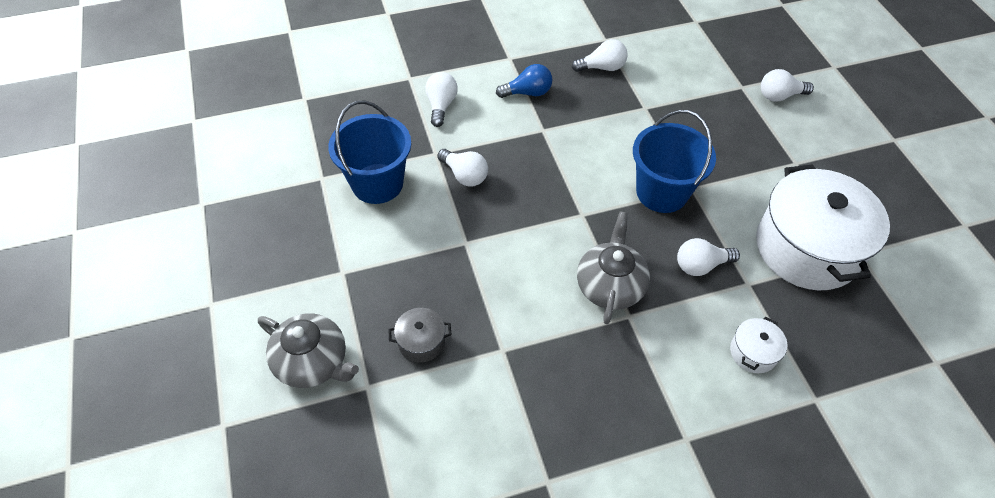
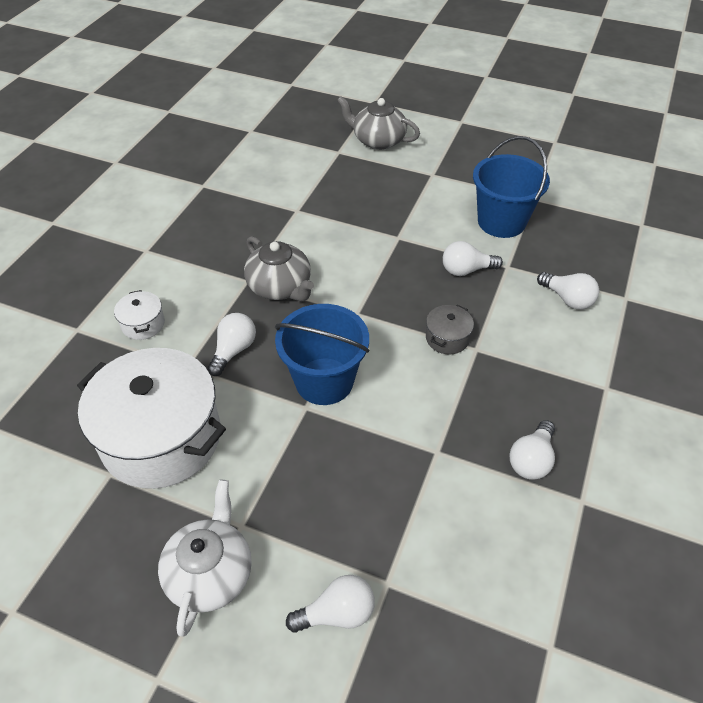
camera: 130 degrees right, 5 degrees down
grey teapot [258,313,359,388] -> grey teapot turned 45 degrees clockwise [337,96,420,150]
grey pot [388,308,452,363] -> grey pot moved to [426,305,474,355]
blue light bulb [496,64,552,98] -> none
white light bulb [761,69,814,102] -> white light bulb turned 45 degrees clockwise [286,575,375,633]
none -> white teapot [158,479,252,636]

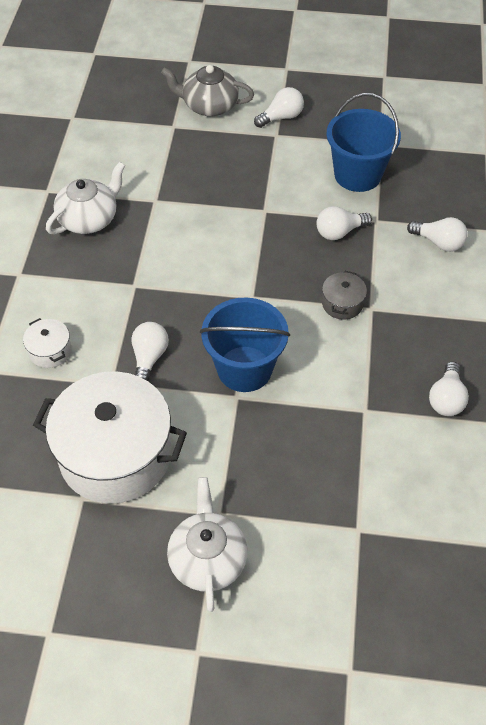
camera: 15 degrees left, 5 degrees up
grey teapot [244,236,314,301] -> none
white light bulb [286,575,375,633] -> white light bulb moved to [254,87,304,128]
none -> white teapot [46,162,125,235]

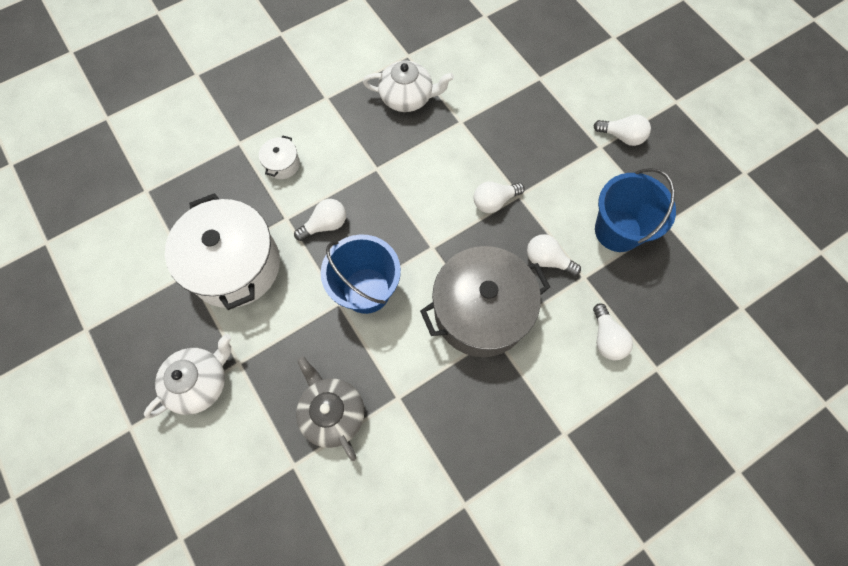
camera: 50 degrees right, 15 degrees up
grey teapot [161,65,254,116] -> grey teapot moved to [296,356,364,461]
grey pot [322,271,367,320] -> grey pot [420,246,550,357], size x2.42
white light bulb [429,362,469,416] -> white light bulb moved to [474,182,525,213]

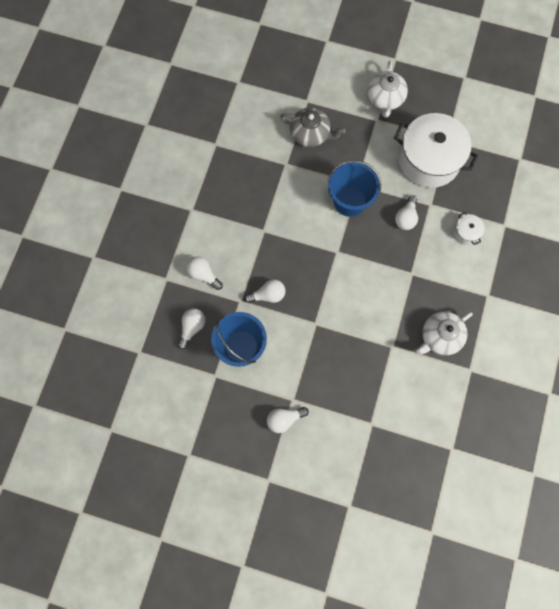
camera: 140 degrees right, 5 degrees up
grey pot [420,246,550,357] -> none
white light bulb [474,182,525,213] -> white light bulb moved to [178,309,206,349]

